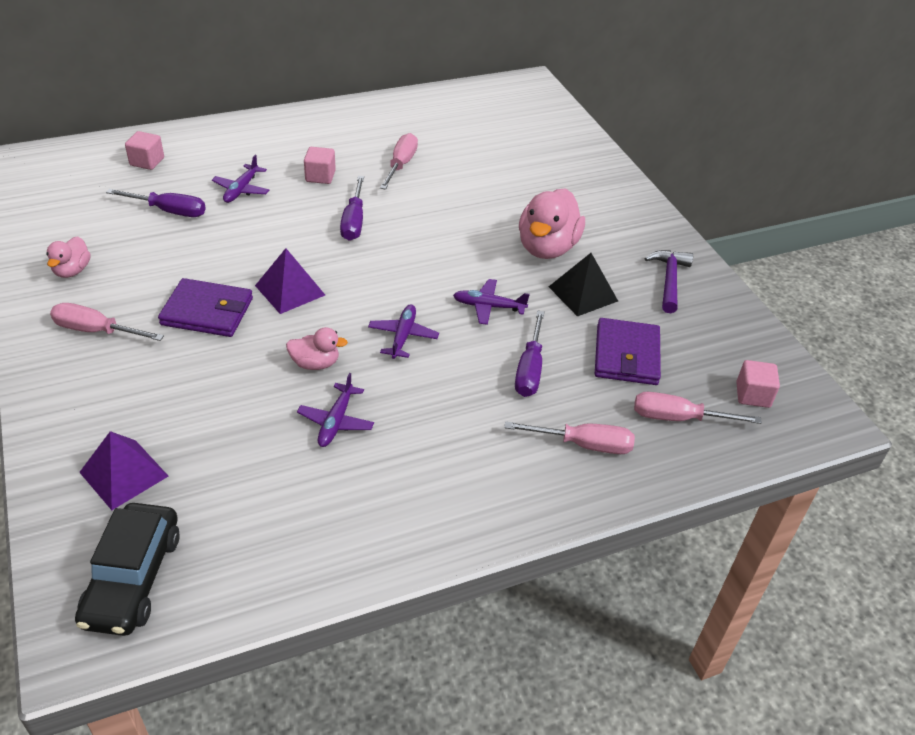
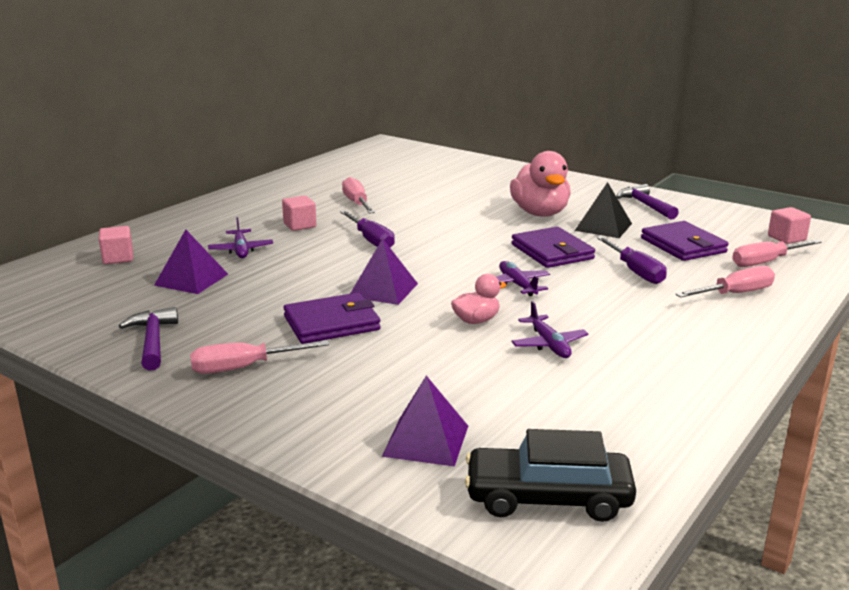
camera: 30 degrees left, 20 degrees down
pink duck [46,236,91,278] -> purple hammer [119,307,178,371]
black car [75,503,180,636] -> black car turned 120 degrees clockwise [465,429,636,522]
purple screwdriver [106,189,206,217] -> purple pyramid [154,230,228,294]
purple plane [453,279,530,325] -> purple wallet [511,227,595,268]

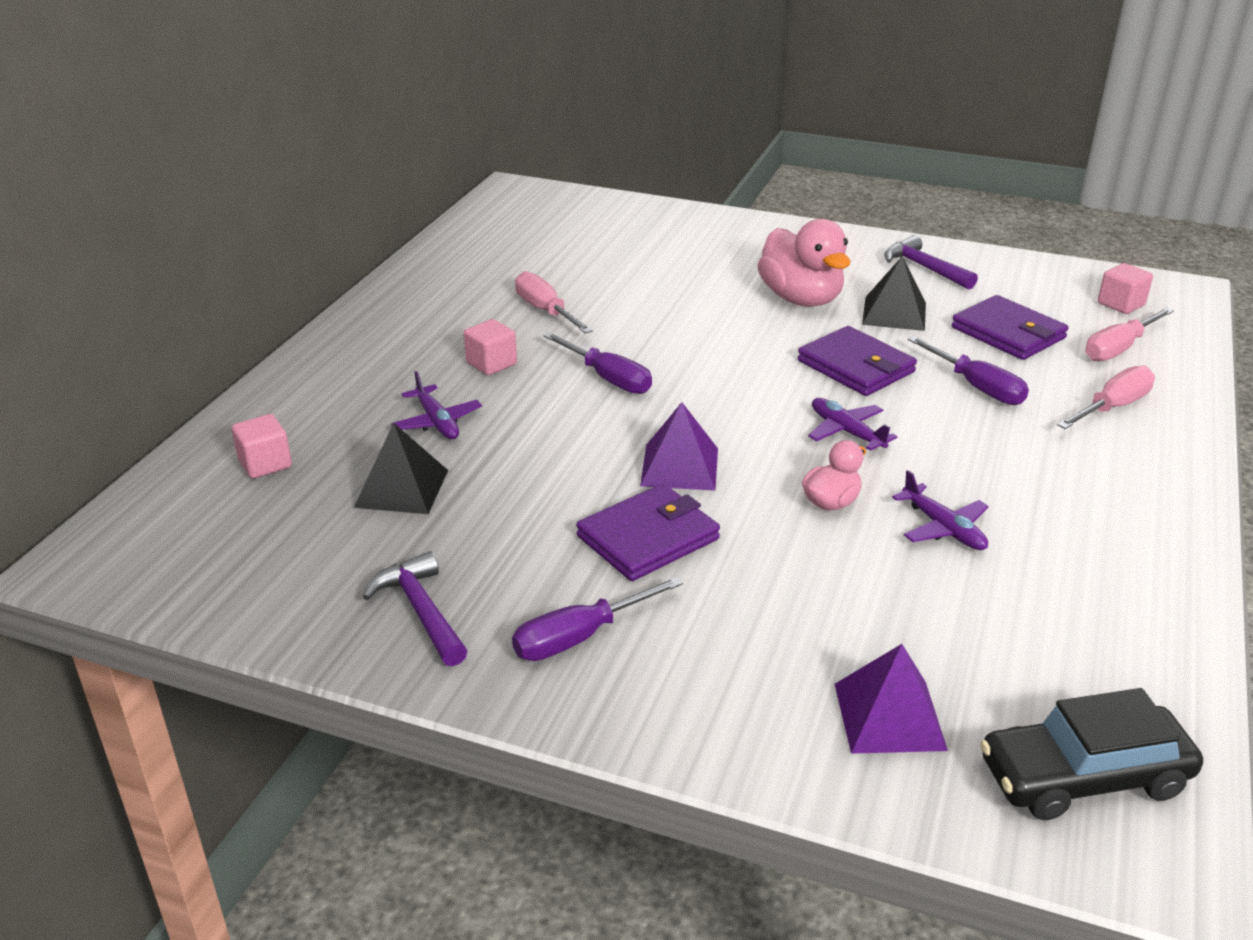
camera: 15 degrees left, 10 degrees up
purple pyramid [154,230,228,294] -> black pyramid [354,423,448,514]
pink screwdriver [190,340,329,374] -> purple screwdriver [512,577,683,661]

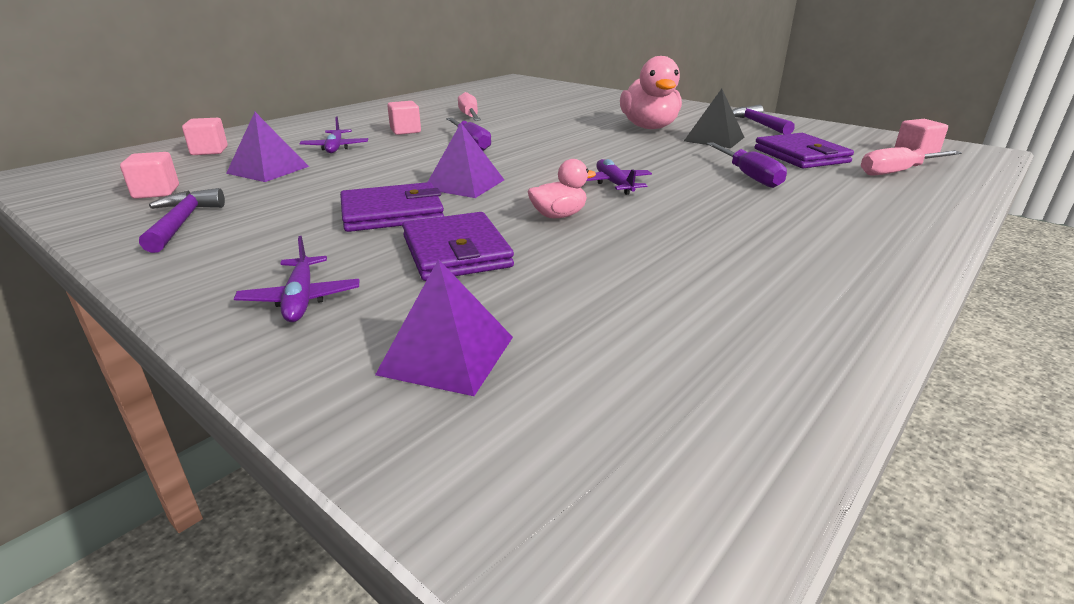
camera: 20 degrees right, 5 degrees down
black pyramid [354,423,448,514] -> purple pyramid [226,112,309,182]
purple screwdriver [512,577,683,661] -> none
purple wallet [798,326,917,396] -> purple wallet moved to [402,212,514,281]
purple plane [892,470,989,550] -> purple plane moved to [234,236,359,322]
black car [980,688,1203,820] -> none
pink screwdriver [1057,366,1155,429] -> none
none -> pink cube [120,152,179,199]

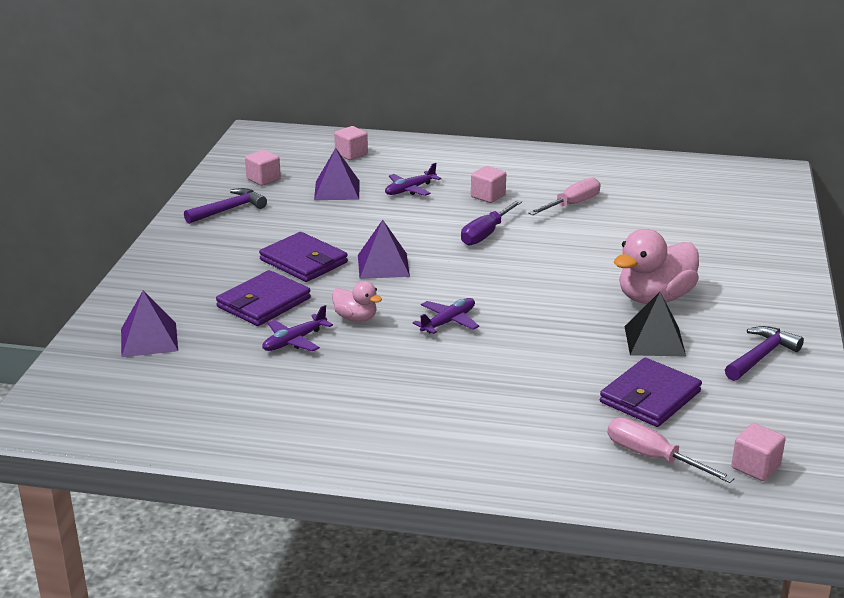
camera: 60 degrees right, 0 degrees up
purple plane [234,236,359,322] -> purple plane moved to [262,305,333,352]
purple screwdriver [707,142,787,188] -> none

